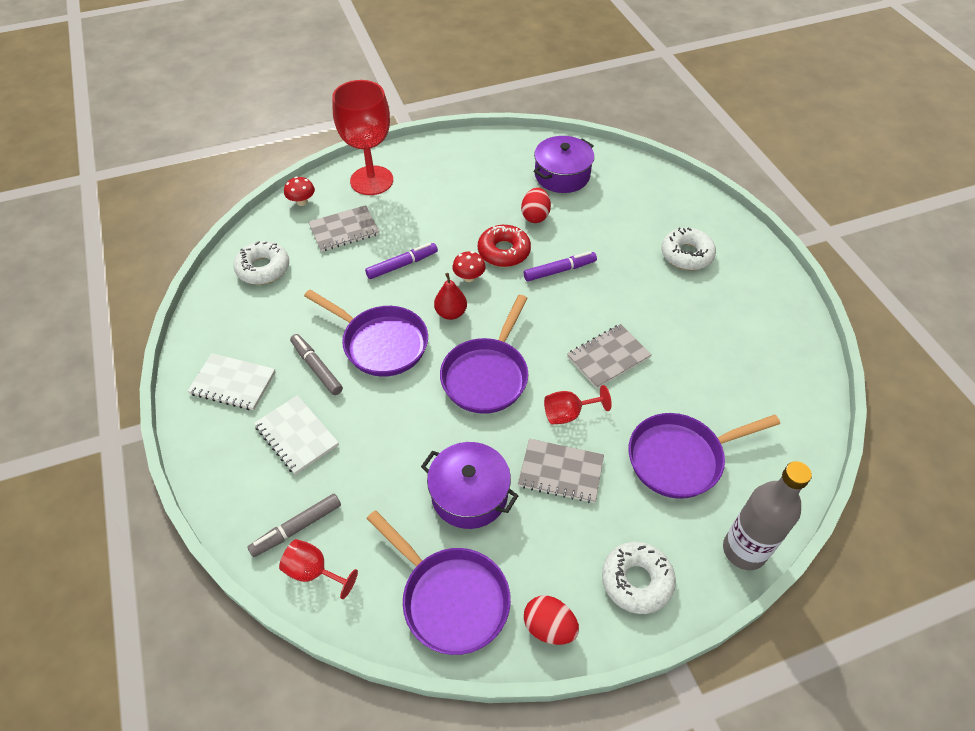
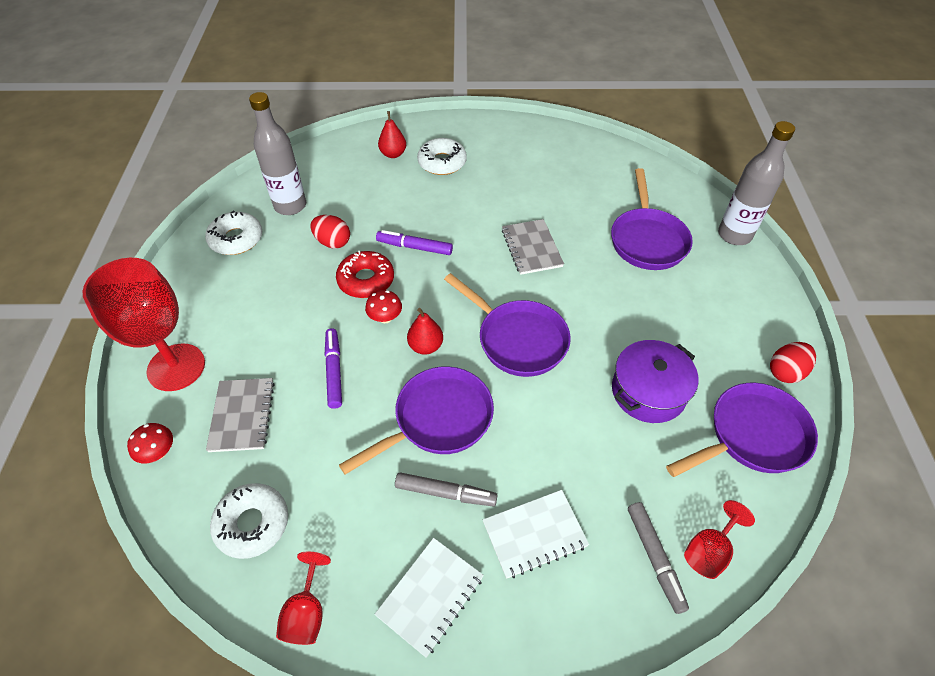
camera: 70 degrees left, 0 degrees up
grey marker [290,334,343,395] -> grey marker turned 150 degrees counterclockwise [395,472,498,507]
grey notebook [518,439,604,503] -> none
purple marker [524,251,597,281] -> purple marker turned 75 degrees counterclockwise [376,230,453,255]
purple pot [534,136,594,193] -> grey bottle [249,92,306,215]
red goblet [544,385,612,425] -> red goblet moved to [276,552,331,645]
white donut [602,542,676,614] -> white donut moved to [205,210,262,255]
none -> red pear [378,111,406,158]

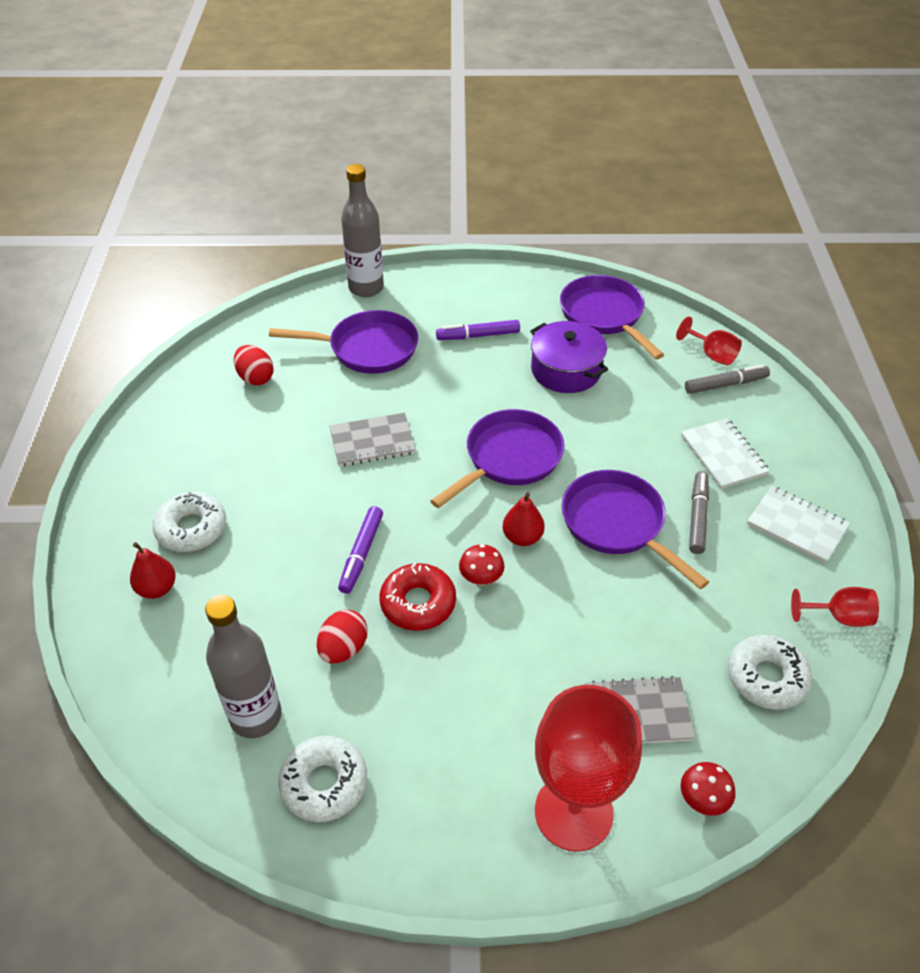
camera: 90 degrees left, 5 degrees down
purple marker [325,328,342,409] -> purple marker moved to [436,320,520,340]
red egg [770,342,816,383] -> red egg moved to [234,345,274,386]

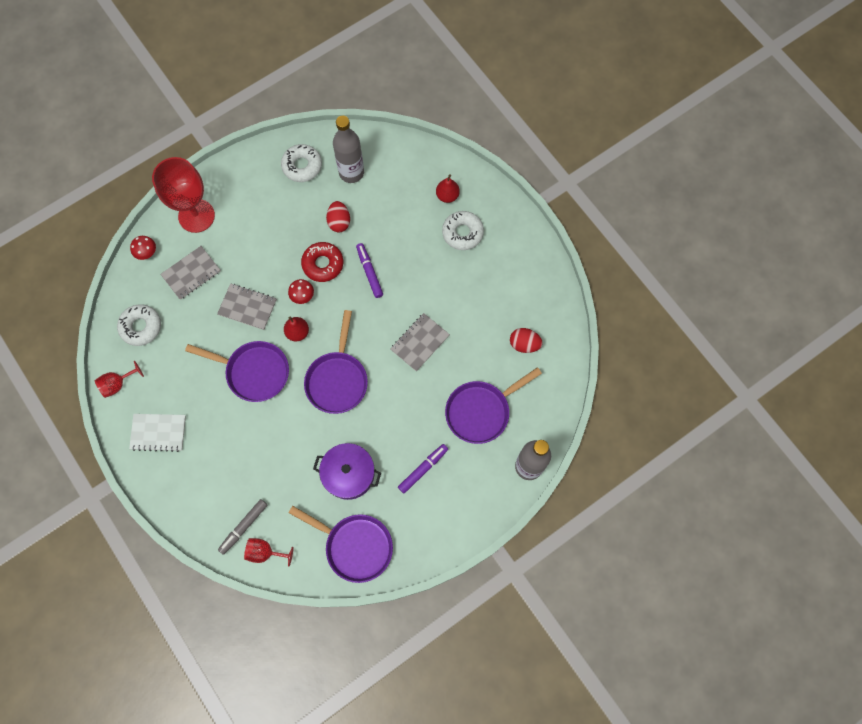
camera: 145 degrees right, 25 degrees up
white notebook [681,418,770,489] -> none
grey marker [689,471,709,554] -> none
none -> grey notebook [217,283,276,330]

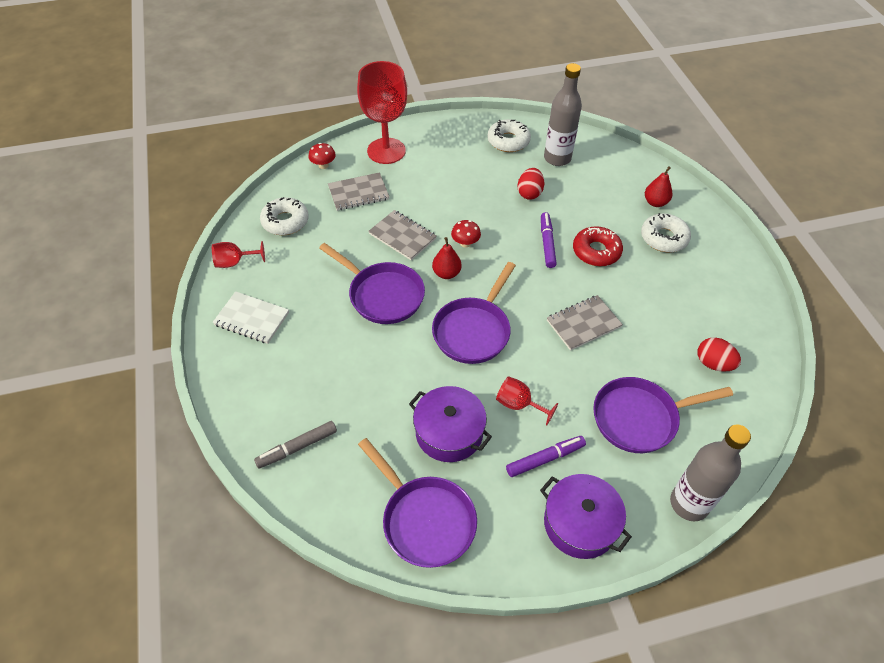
camera: 20 degrees right, 20 degrees down
red goblet [244,538,294,566] -> red goblet moved to [496,376,558,425]
red donut [301,242,343,282] -> red donut moved to [573,226,623,266]
none -> purple pot [540,474,632,559]

